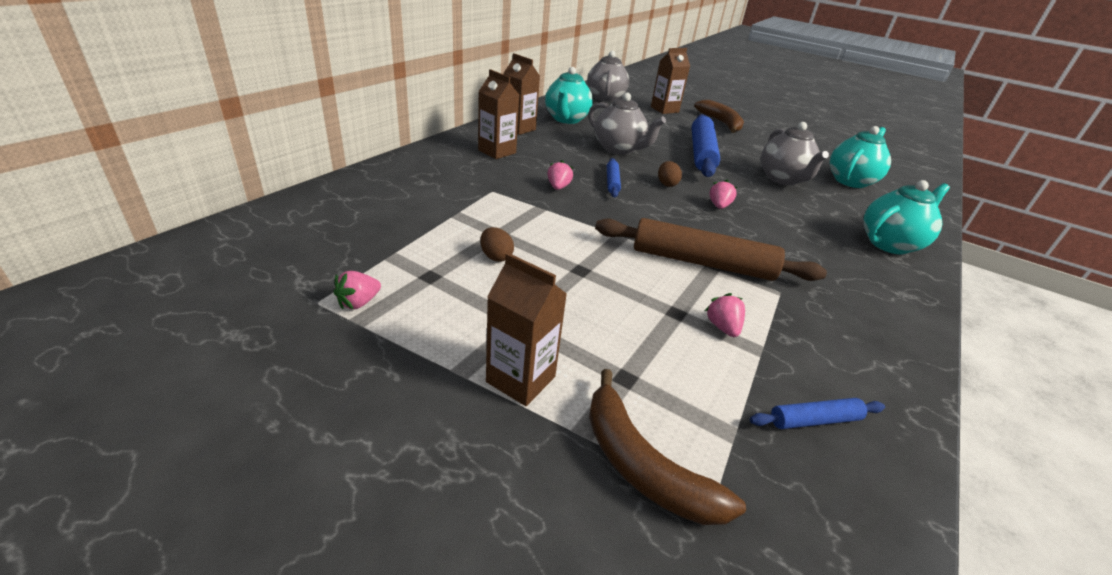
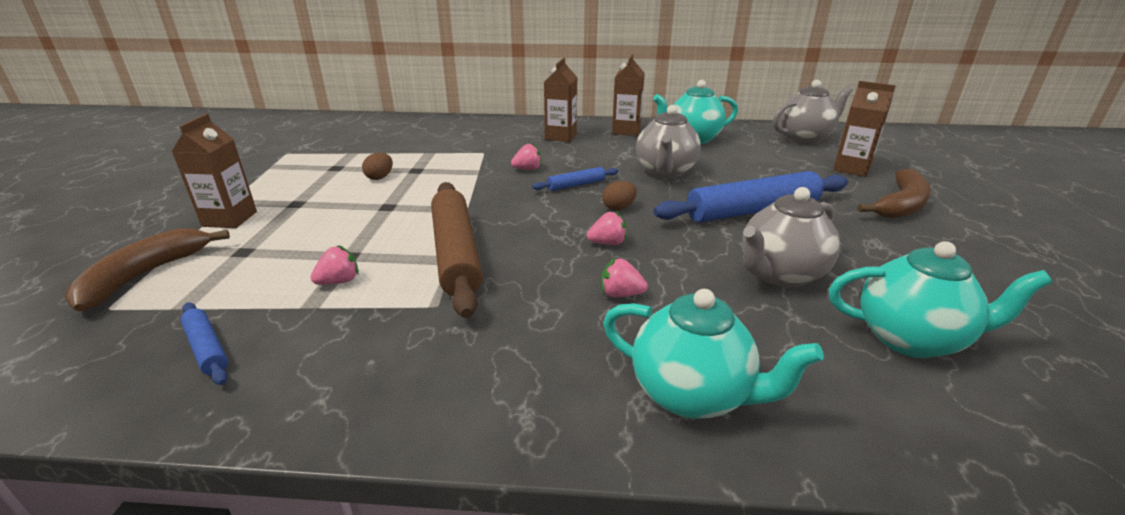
camera: 65 degrees right, 5 degrees down
pink strawberry [334,271,381,309] -> pink strawberry moved to [601,258,648,297]

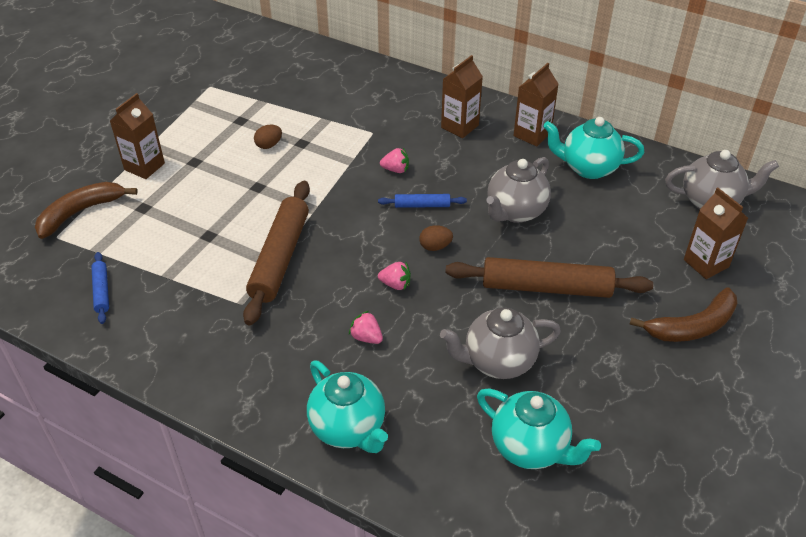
camera: 25 degrees right, 15 degrees up
pink strawberry [310,245,359,285] -> none
blue rolling pin [653,171,848,222] -> brown rolling pin [445,257,653,298]

